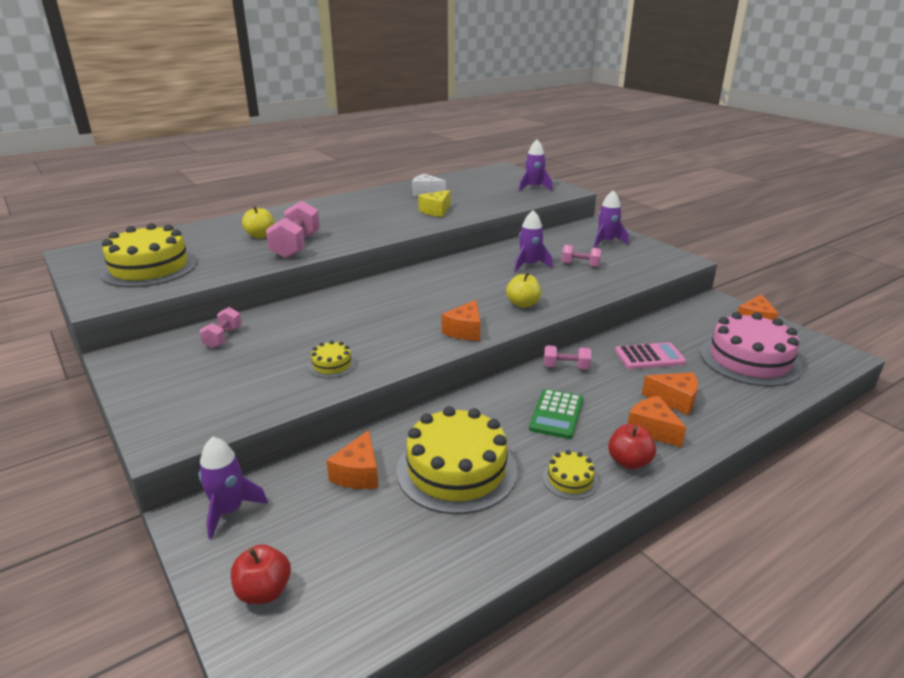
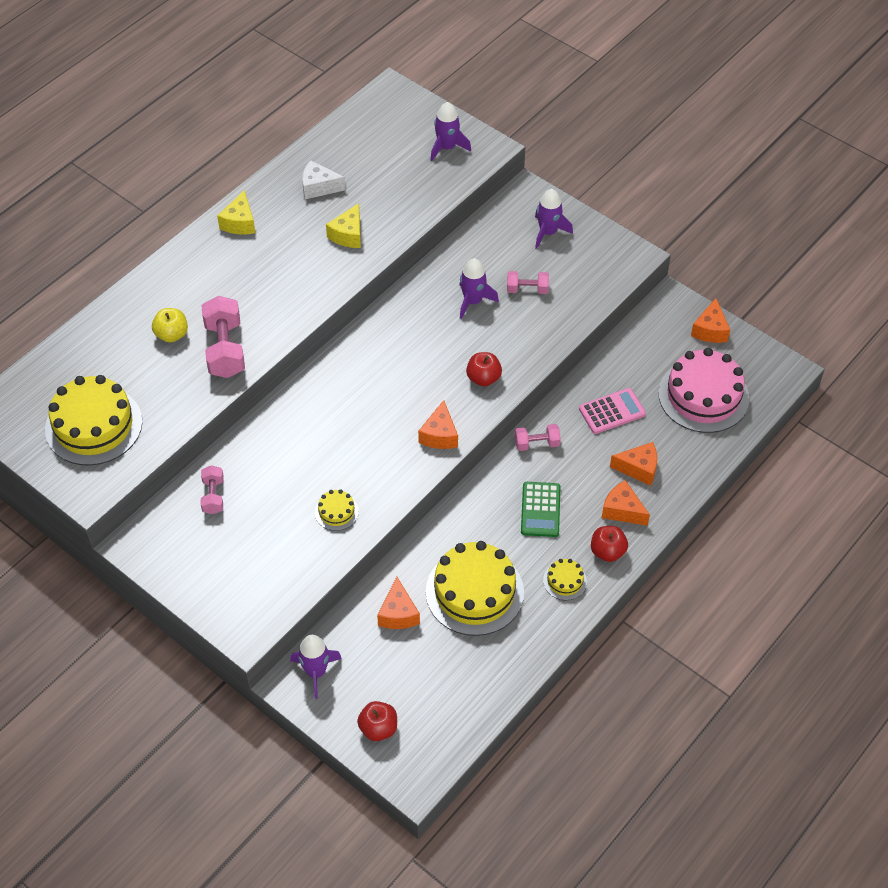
camera: 15 degrees left, 25 degrees up
yellow apple [506,272,541,308] -> red apple [466,352,502,387]
none -> yellow cheese [217,191,255,234]

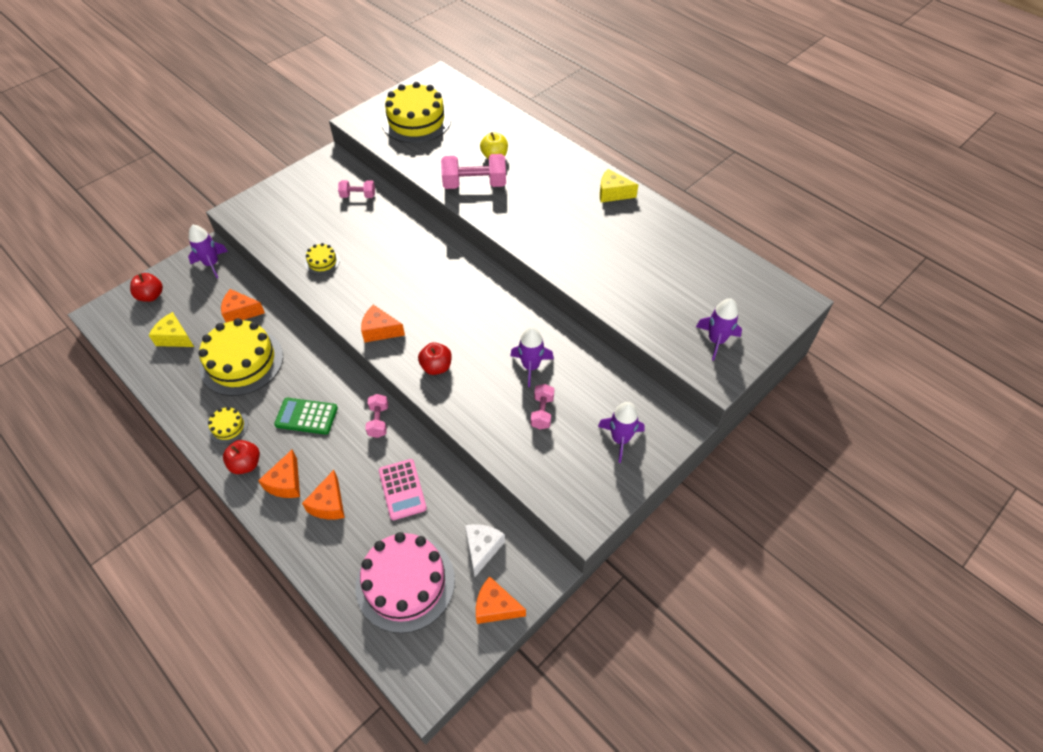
camera: 95 degrees right, 0 degrees up
white cheese [302,160,346,199] -> white cheese moved to [465,524,505,577]
yellow cheese [326,203,361,248] -> yellow cheese moved to [149,312,194,347]
orange cheese [602,480,650,526] -> orange cheese turned 150 degrees clockwise [258,450,300,498]

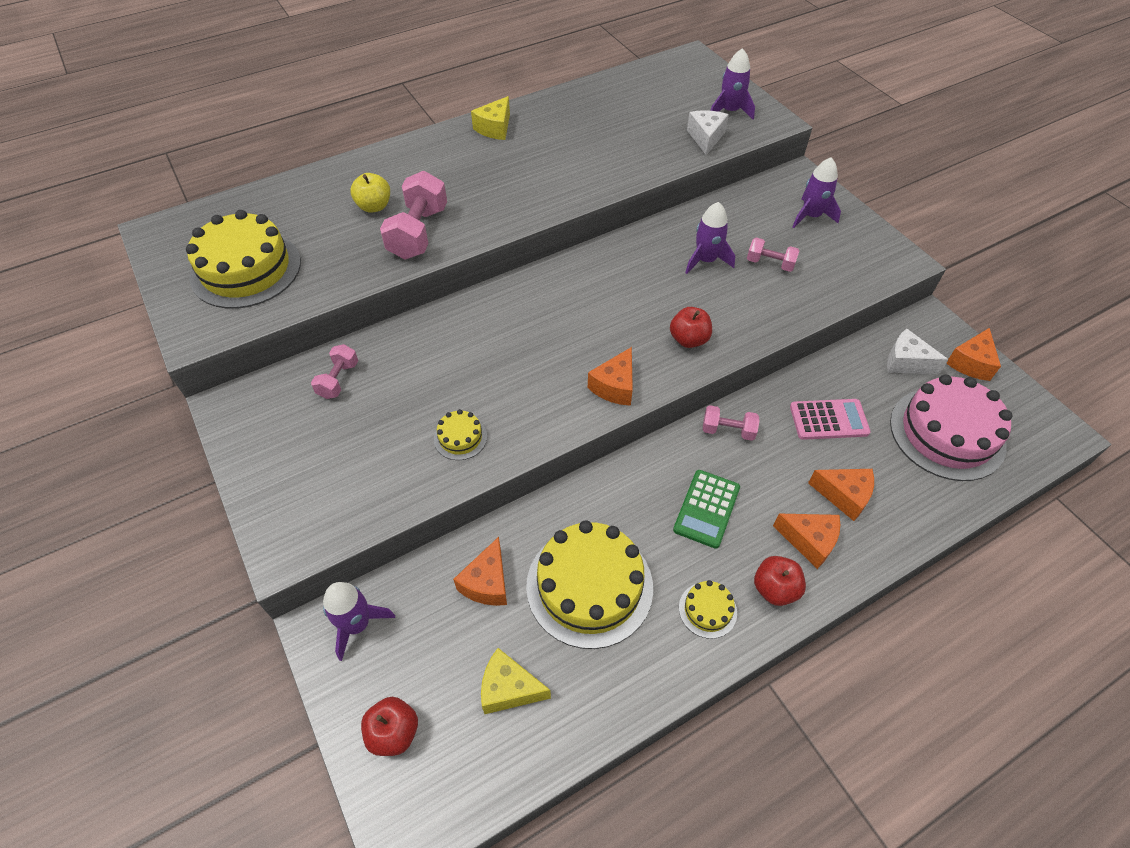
camera: 75 degrees left, 0 degrees up
yellow cheese [149,312,194,347] -> yellow cheese turned 60 degrees clockwise [481,648,551,714]
none -> white cheese [687,110,729,155]

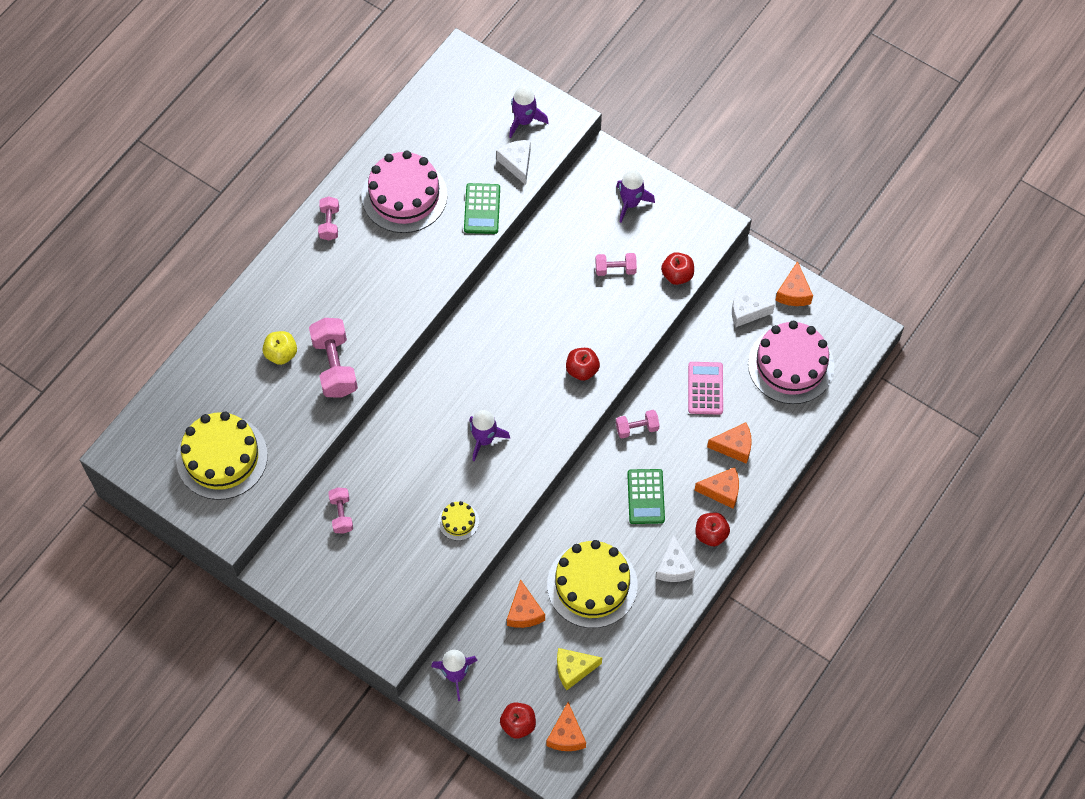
camera: 25 degrees left, 10 degrees up
yellow cheese [471,96,510,140] -> pink dumbbell [318,196,339,241]
orange cheese [588,347,633,406] -> orange cheese moved to [546,702,586,751]
yellow cake [679,580,737,639] -> white cheese [656,534,695,582]
purple rocket [685,202,735,274] -> purple rocket moved to [469,410,510,462]
pink calculator [790,399,871,440] -> pink calculator turned 60 degrees counterclockwise [688,362,723,415]
none -> pink cake [362,150,448,233]
none -> green calculator [464,183,500,234]
none -> red apple [661,252,694,285]

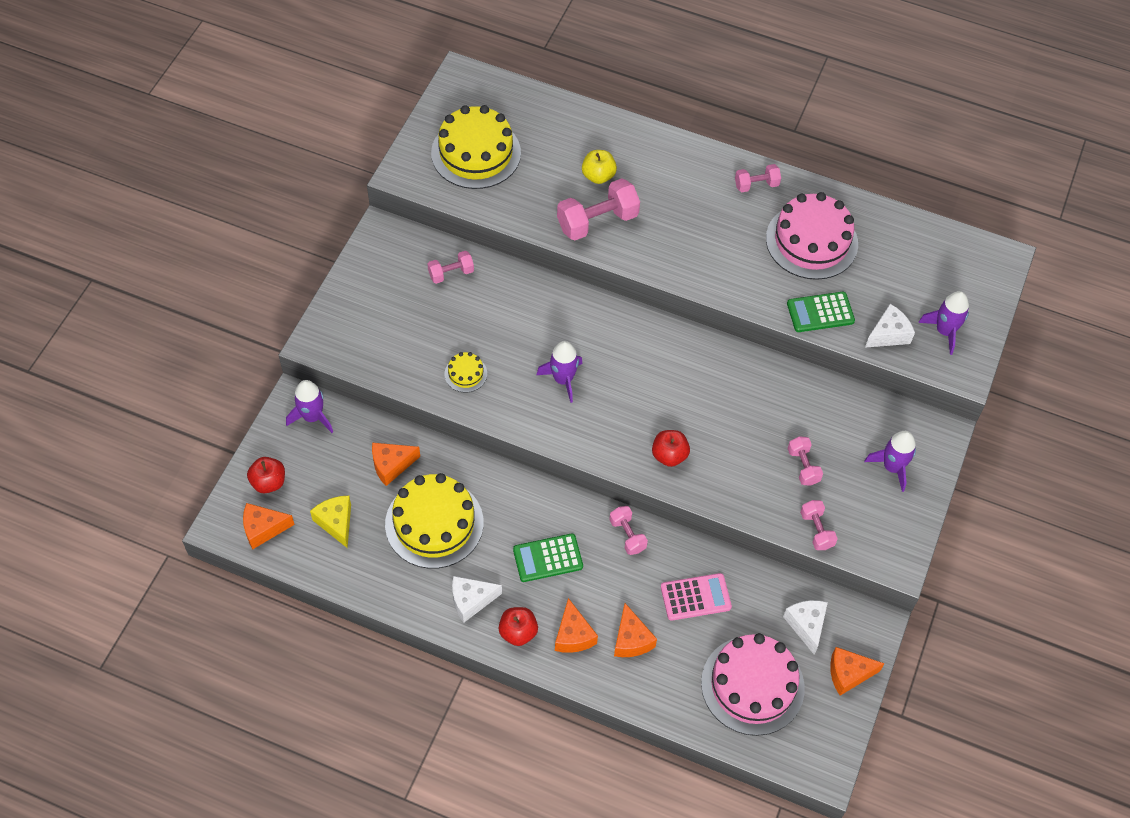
camera: 75 degrees right, 5 degrees down
red apple [661,252,694,285] -> pink dumbbell [800,500,838,550]

